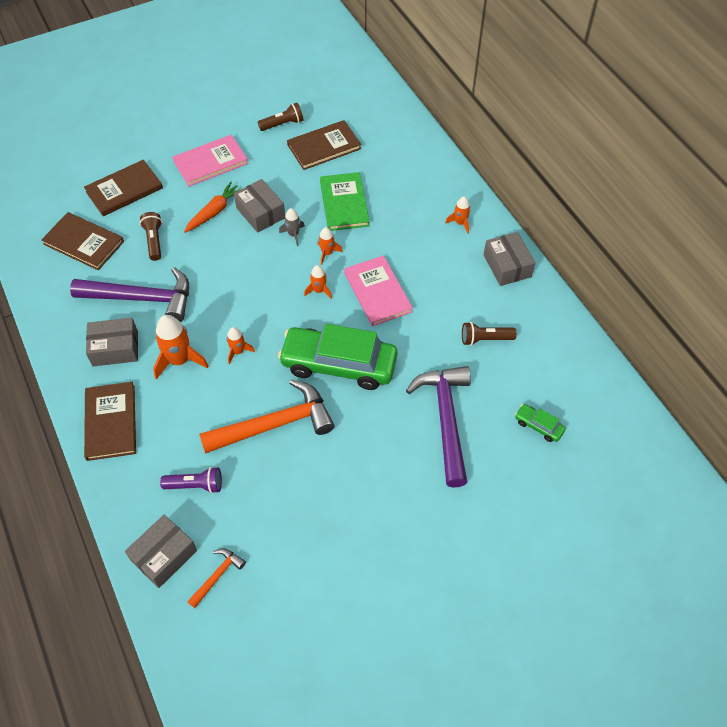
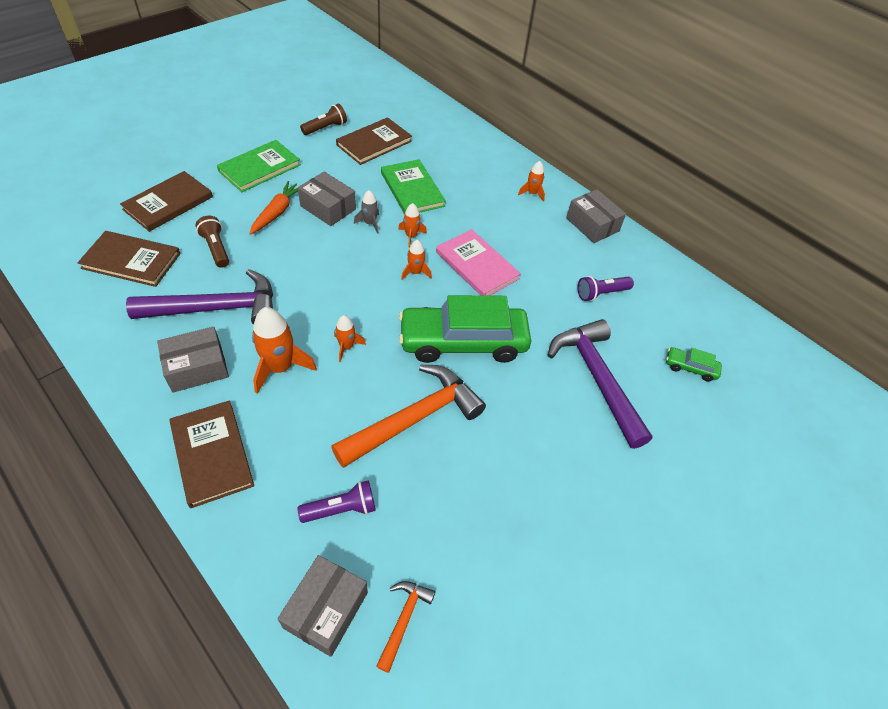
camera: 20 degrees left, 5 degrees down
pink book [173,135,248,187] -> green book [217,140,301,192]
brown flashlight [462,322,517,346] -> purple flashlight [577,276,634,301]

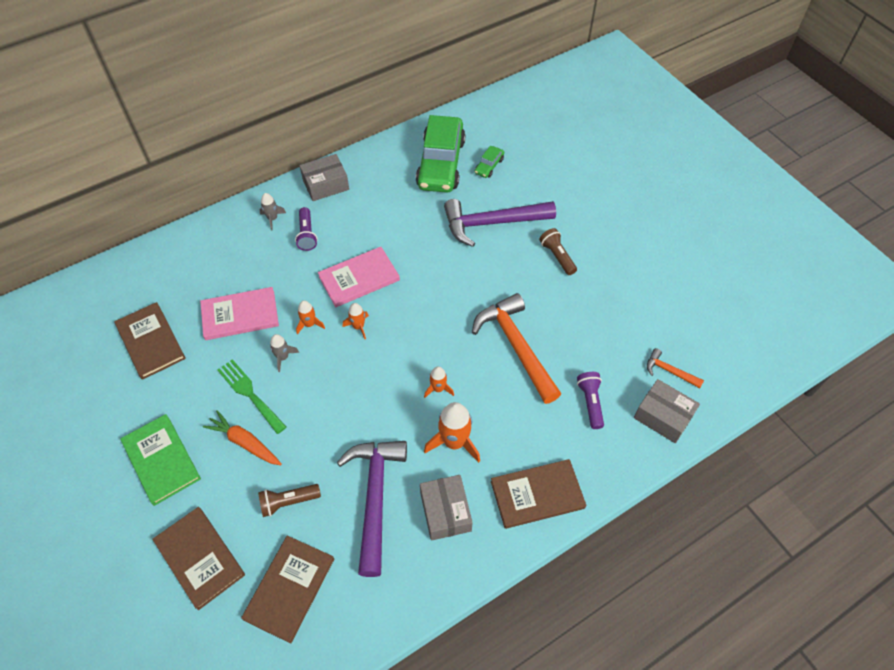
camera: 75 degrees left, 5 degrees up
grey box [298,172,356,226] -> green fork [217,359,286,434]
brown flashlight [300,104,347,135] -> brown flashlight moved to [539,228,577,275]
green book [381,159,446,215] -> pink book [200,287,279,340]
green car [399,295,531,363] -> green car moved to [416,115,466,193]
orange rocket [518,161,545,202] -> grey rocket [260,193,286,230]
purple flashlight [577,276,634,301] -> purple flashlight moved to [295,207,318,251]

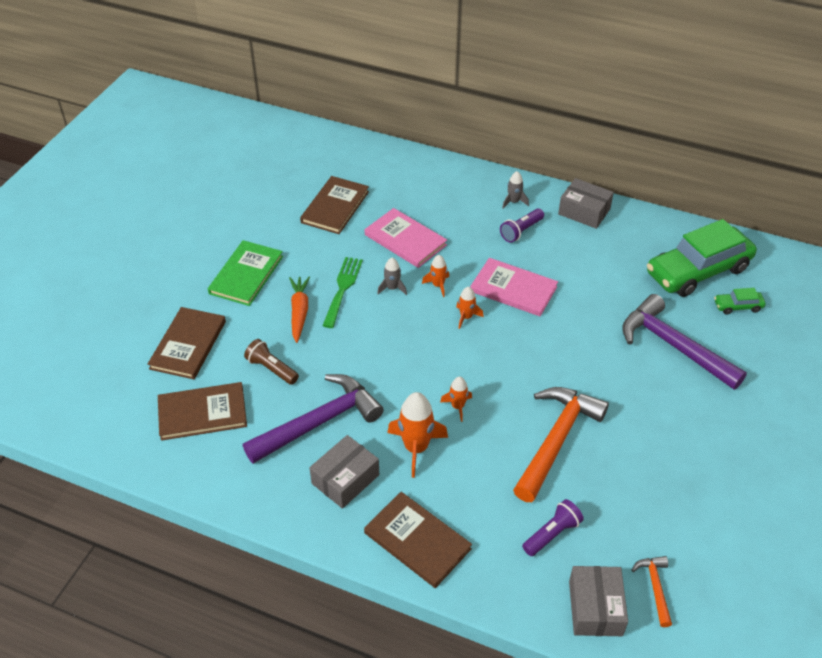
camera: 55 degrees right, 10 degrees down
brown flashlight [539,228,577,275] -> none

